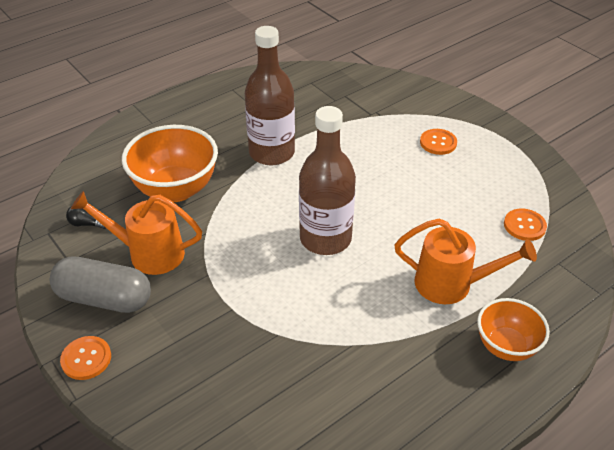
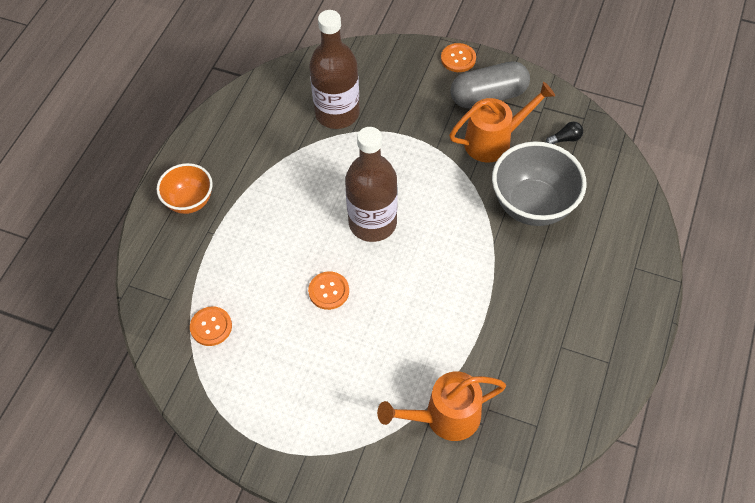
camera: 150 degrees right, 15 degrees up
orange bowl [122,125,218,202] -> grey bowl [492,141,587,226]
brown bottle [245,26,295,165] -> brown bottle moved to [309,10,360,129]
orange watering can [394,219,537,304] -> orange watering can moved to [377,371,506,441]
orange button [420,129,457,155] -> orange button moved to [308,271,349,310]

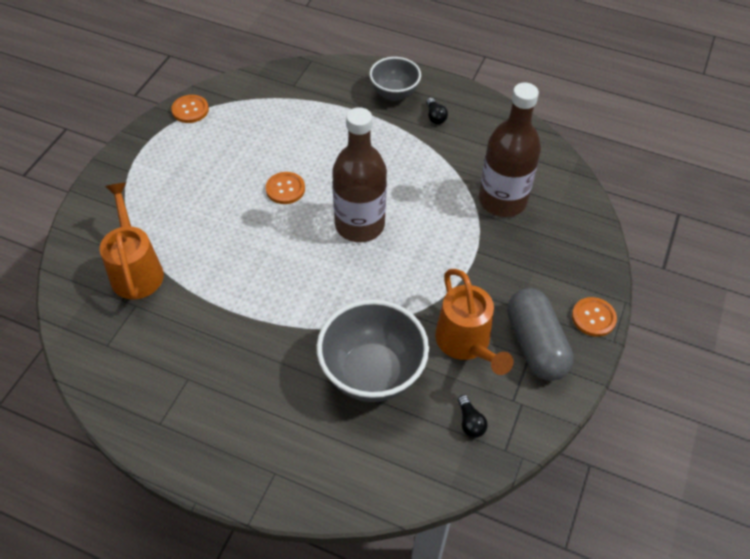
camera: 90 degrees right, 5 degrees down
orange bowl [157,163,213,214] -> grey bowl [369,57,421,101]
orange button [190,306,232,346] -> orange button moved to [171,95,209,123]
none -> black light bulb [426,98,448,124]

